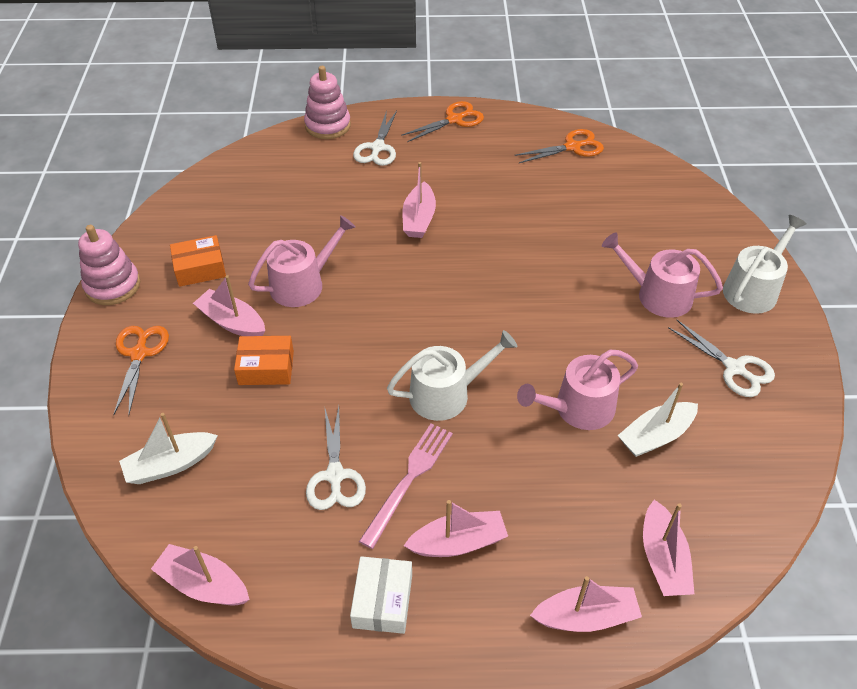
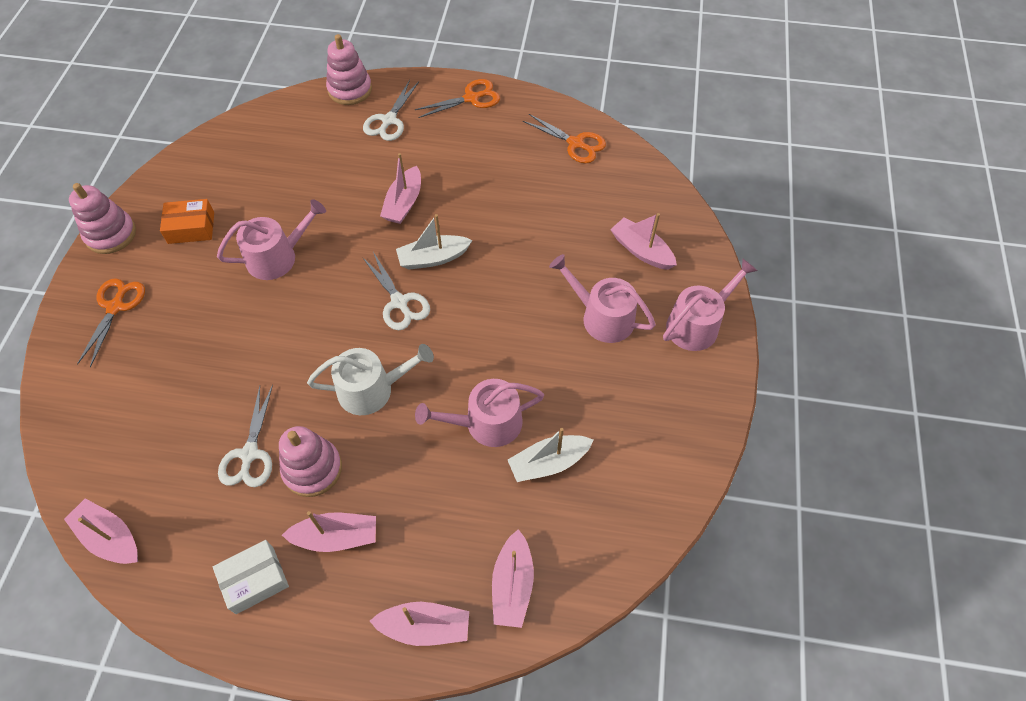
camera: 10 degrees right, 10 degrees up
white boat [119,413,218,484] -> white boat moved to [396,214,472,270]
pink boat [193,275,265,336] -> pink boat moved to [610,213,677,270]
orange box [234,336,294,385] -> none
white box [350,556,412,634] -> white box turned 45 degrees clockwise [213,540,289,614]
pink fork [359,423,453,549] -> pink stacking toy [279,426,342,497]
orange scissors [514,129,604,163] -> orange scissors turned 45 degrees clockwise [523,114,606,164]
white scissors [668,320,775,397] -> white scissors moved to [362,252,430,330]
white watering can [723,215,807,314] -> pink watering can [663,259,758,351]

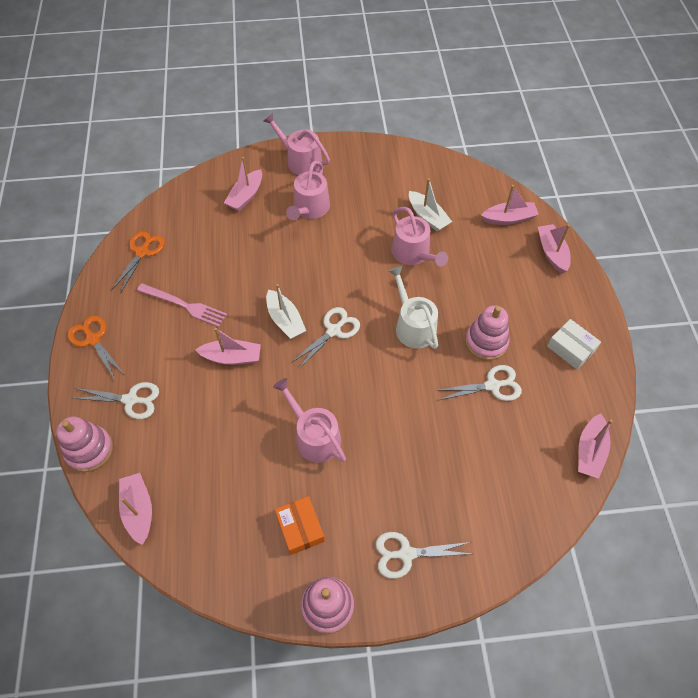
camera: 105 degrees left, 0 degrees up
orange scissors [77,278,145,367] -> white scissors [376,532,472,579]
pink boat [282,511,376,552] -> pink boat moved to [119,473,152,545]
none -> pink fork [137,283,227,327]

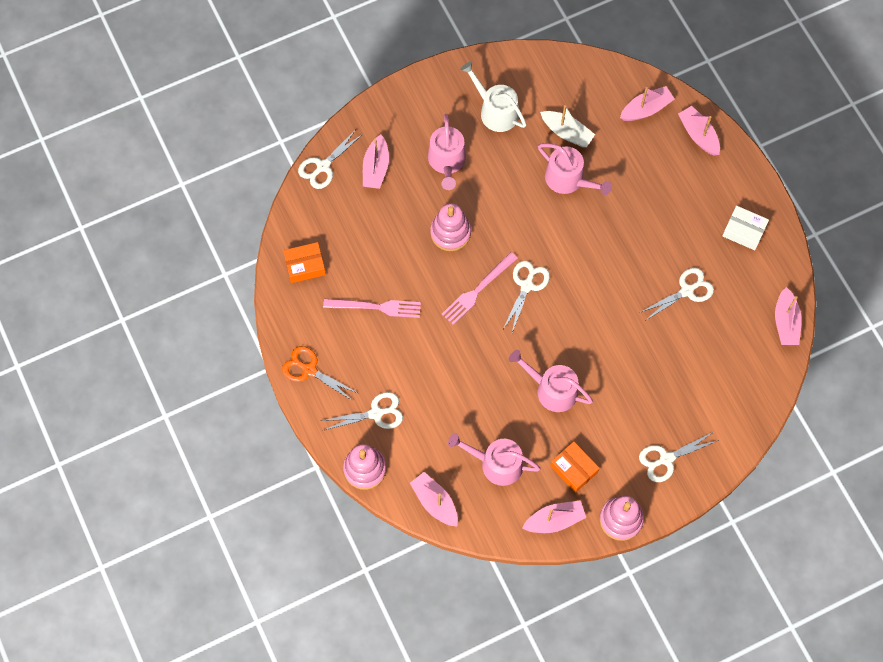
camera: 20 degrees left, 10 degrees up
orange scissors [112,231,165,294] -> orange box [283,242,326,283]
pink boat [195,328,261,365] -> pink boat moved to [522,501,586,533]
pink watering can [263,113,330,175] -> pink watering can moved to [448,433,541,486]
white boat [266,284,306,339] -> pink fork [442,252,518,325]
white watering can [389,266,438,349] -> white watering can moved to [460,61,527,132]
pink stacking toy [465,305,510,361] -> pink stacking toy moved to [430,203,471,251]
none -> white scissors [298,128,363,189]

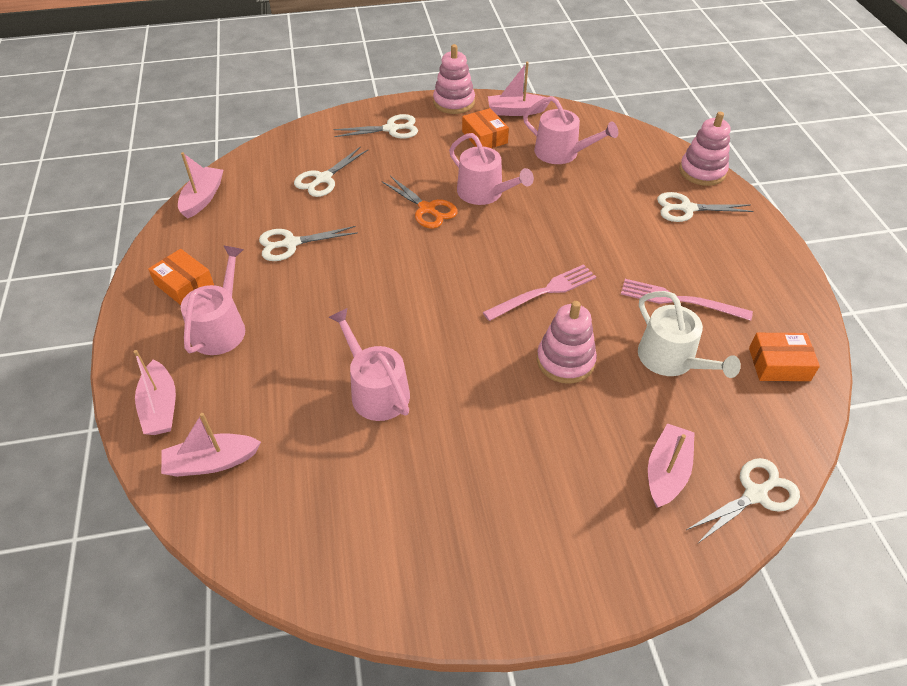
camera: 165 degrees left, 20 degrees down
orange scissors [282,346,358,401] -> orange scissors moved to [382,176,458,228]
pink boat [410,472,458,527] -> none
pink watering can [428,114,466,190] -> pink watering can moved to [181,246,245,355]
white watering can [460,61,527,132] -> white watering can moved to [638,291,741,378]
white scissors [503,261,550,332] -> white scissors moved to [294,146,368,197]
white boat [540,105,595,147] -> none
white box [723,206,769,250] -> orange box [148,249,214,305]

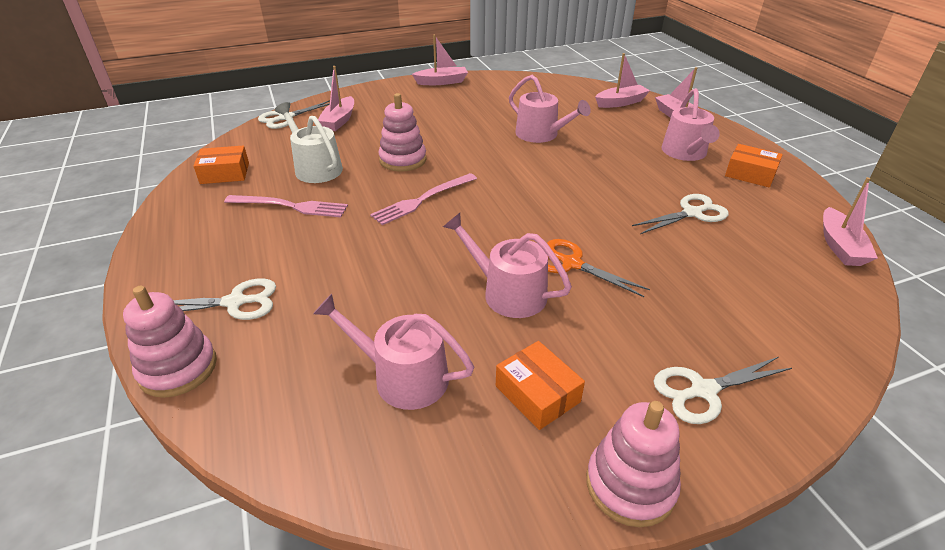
camera: 170 degrees right, 10 degrees down
white scissors [294,146,368,197] -> none
pink boat [488,62,551,116] -> pink boat moved to [412,34,468,85]

